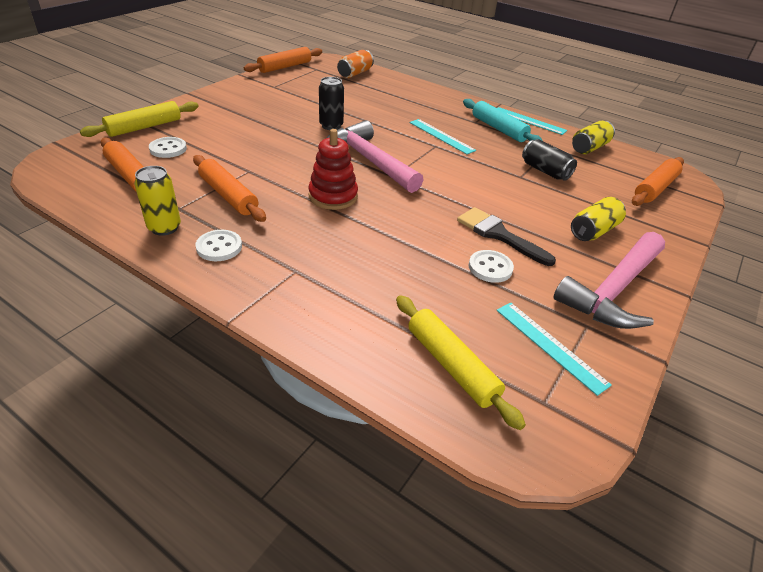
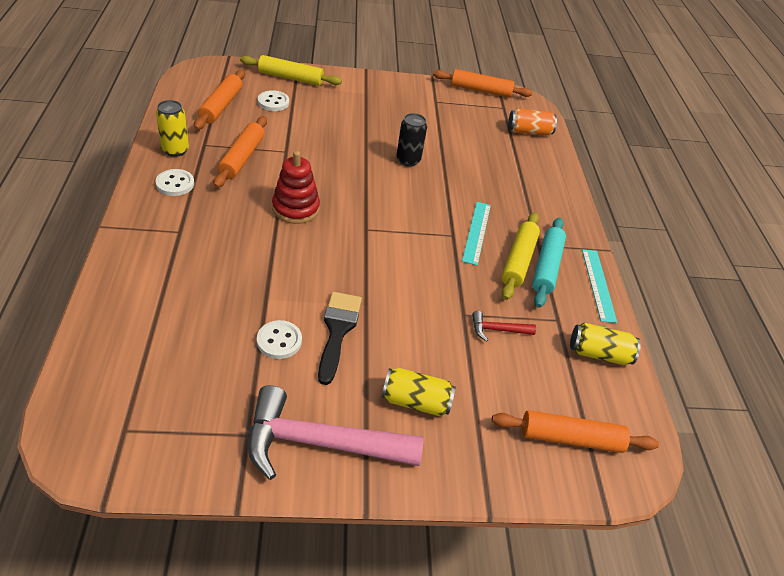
camera: 50 degrees right, 5 degrees up
pink hammer [327,120,423,193] -> none
yellow rolling pin [396,295,526,430] -> yellow rolling pin moved to [501,212,540,300]
turquoise ruler [497,302,612,396] -> none
black can [522,139,577,181] -> red hammer [472,311,536,341]

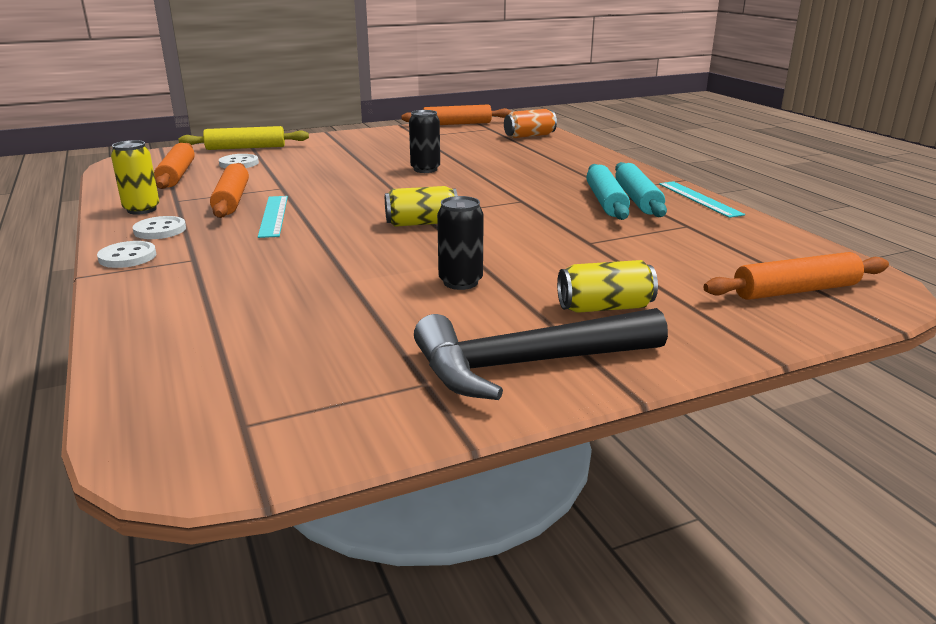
camera: 15 degrees left, 20 degrees down
pink hammer [248,385,424,480] -> black hammer [414,308,668,400]
white button [257,320,302,359] -> white button moved to [97,241,156,268]
red stacking toy [272,151,320,224] -> none
black brush [318,292,362,385] -> black can [437,196,484,290]
turquoise ruler [462,202,491,266] -> turquoise ruler moved to [258,196,288,238]
red hammer [472,311,536,341] -> none
yellow rolling pin [501,212,540,300] -> turquoise rolling pin [586,164,630,220]
yellow can [570,323,641,365] -> yellow can moved to [385,186,458,227]

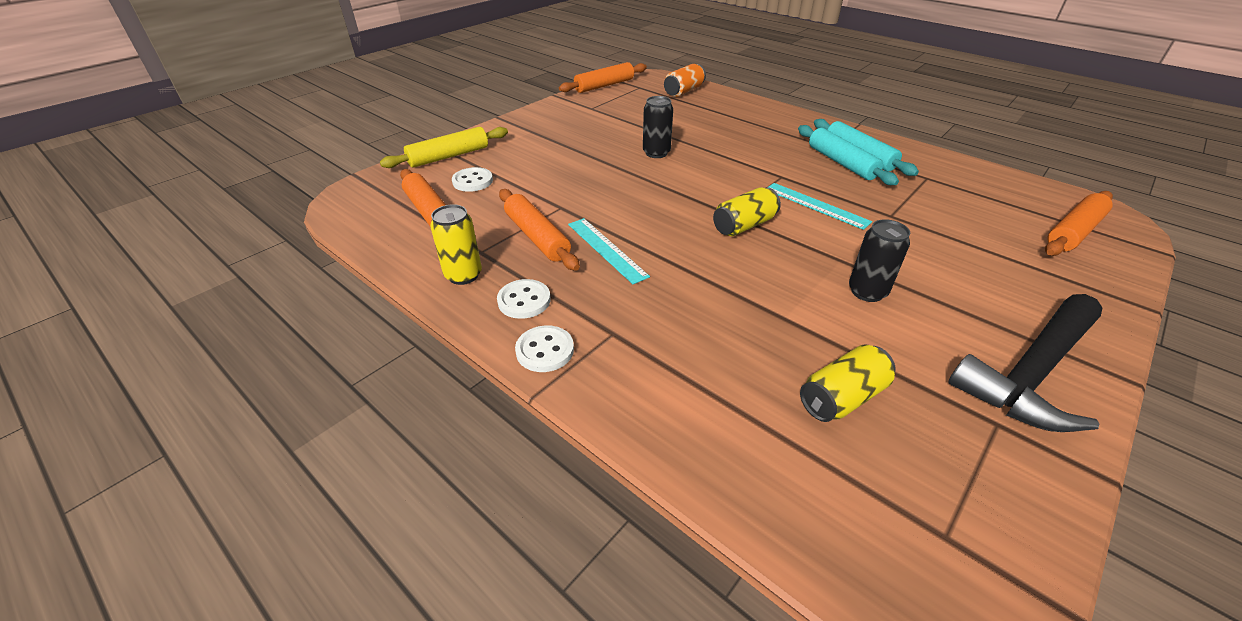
camera: 25 degrees left, 15 degrees up
yellow can [557,260,658,313] -> yellow can moved to [800,345,896,422]
turquoise ruler [659,181,745,218] -> turquoise ruler moved to [769,183,872,230]

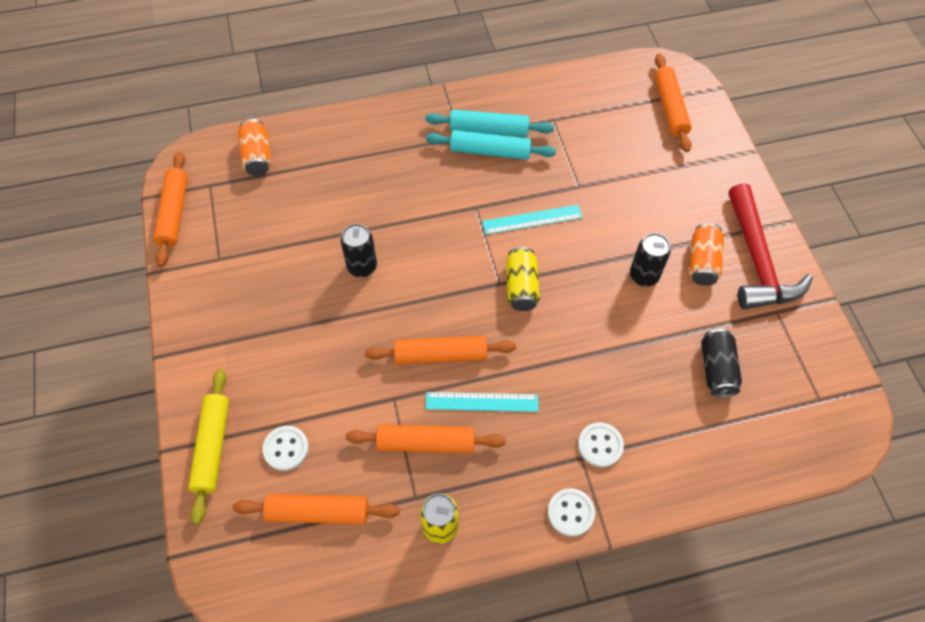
camera: 55 degrees left, 20 degrees up
white button [497,279,551,319] -> white button moved to [578,422,624,467]
yellow can [800,345,896,422] -> black can [701,329,742,397]
black hammer [948,294,1103,432] -> red hammer [728,183,813,309]
none -> orange rolling pin [365,336,516,364]
none -> orange can [689,223,724,286]

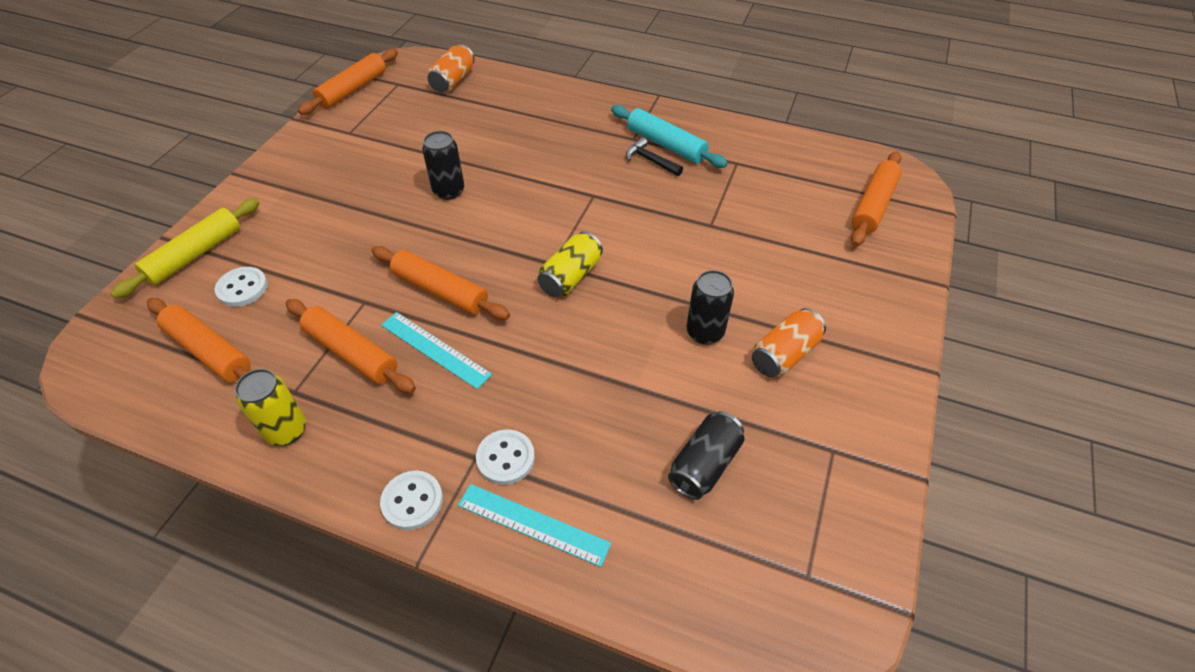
camera: 35 degrees right, 10 degrees down
turquoise rolling pin [426,130,556,160] -> black hammer [626,137,683,176]
turquoise ruler [482,205,583,235] -> turquoise ruler moved to [458,484,611,567]
red hammer [728,183,813,309] -> none

